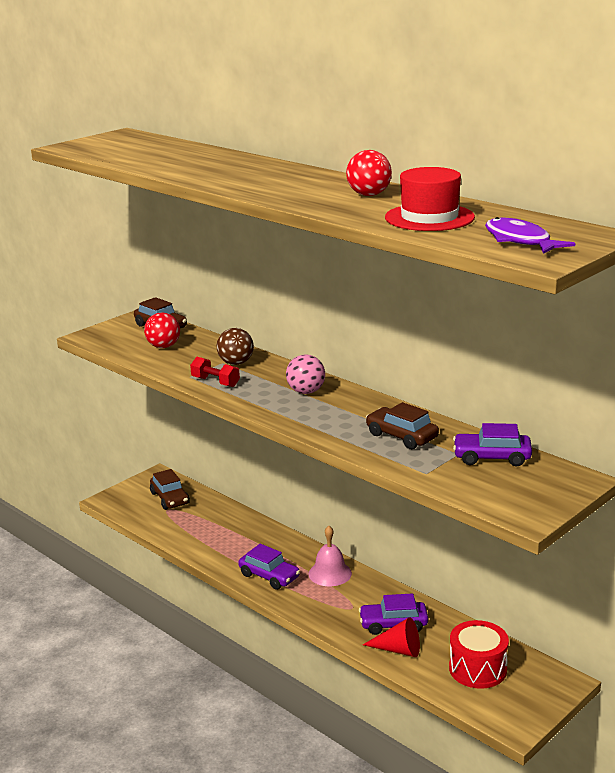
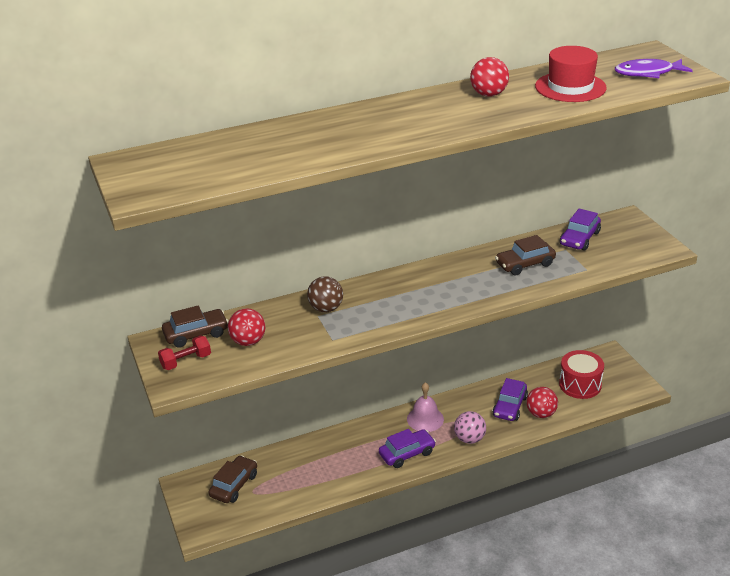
camera: 65 degrees left, 10 degrees up
brown car [150,469,190,510] -> brown car turned 60 degrees counterclockwise [209,455,257,503]
red dumbbell [190,357,240,387] -> red dumbbell moved to [158,335,211,370]
pink ball [286,354,325,394] -> pink ball moved to [454,411,486,444]
red cone [363,617,420,657] -> red ball [526,387,558,418]

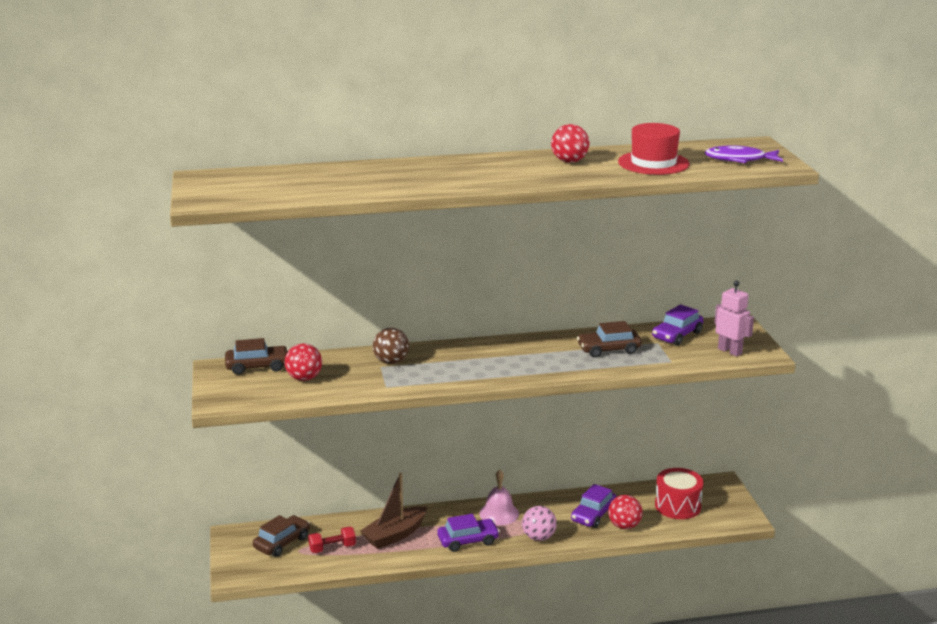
camera: 10 degrees right, 10 degrees down
red dumbbell [158,335,211,370] -> red dumbbell moved to [308,526,356,553]
none -> brown boat [360,473,427,549]
none -> pink robot [714,280,754,356]

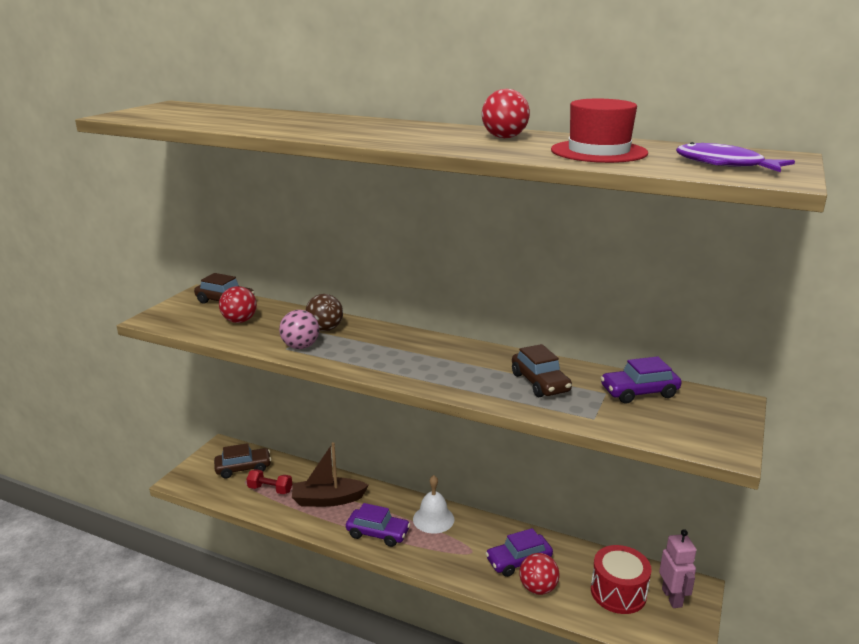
camera: 35 degrees right, 0 degrees up
pink bell [479,470,519,525] -> white bell [413,475,454,534]
pink ball [522,506,557,541] -> pink ball moved to [279,310,319,349]
brown car [577,321,642,358] -> brown car turned 135 degrees counterclockwise [512,344,572,397]
pink robot [714,280,754,356] -> pink robot moved to [659,529,696,608]

